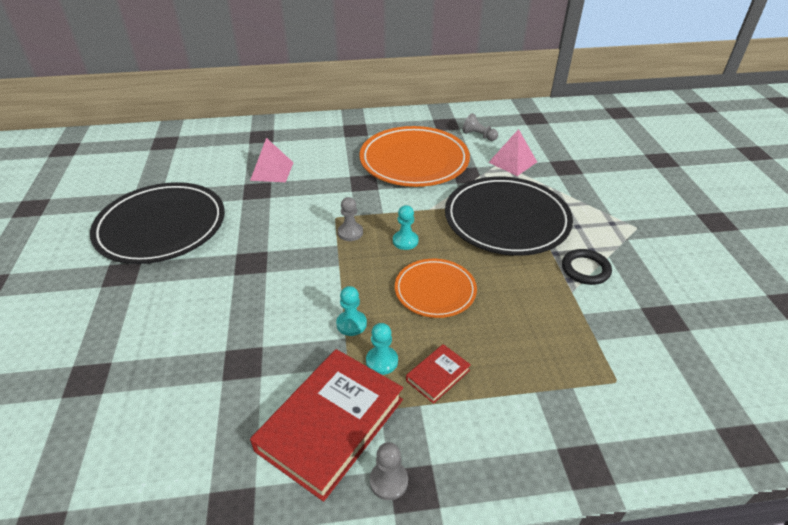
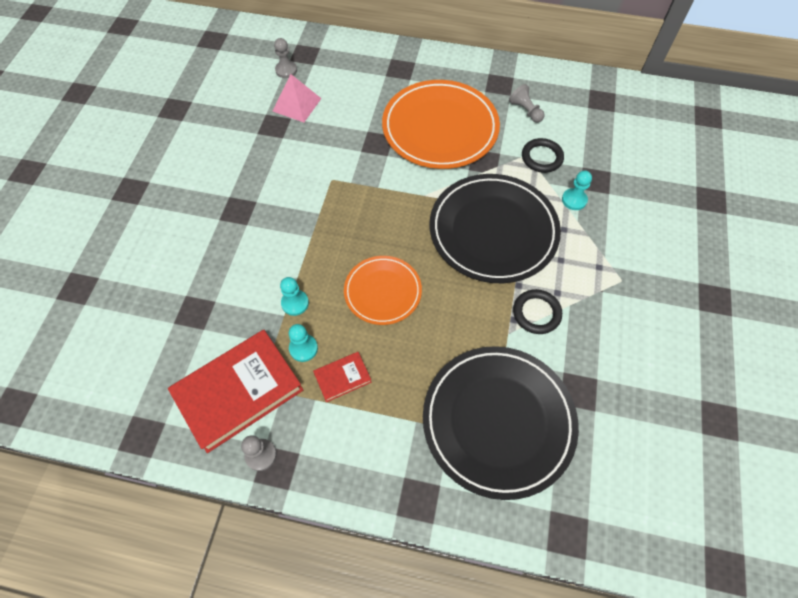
camera: 20 degrees right, 20 degrees up
black plate [90,182,225,264] -> black plate moved to [423,346,579,500]
grey pawn [338,197,363,241] -> grey pawn moved to [274,38,297,78]
turquoise pawn [393,205,419,250] -> turquoise pawn moved to [562,170,592,210]
pink pyramid [488,129,537,176] -> black ring [522,138,564,173]

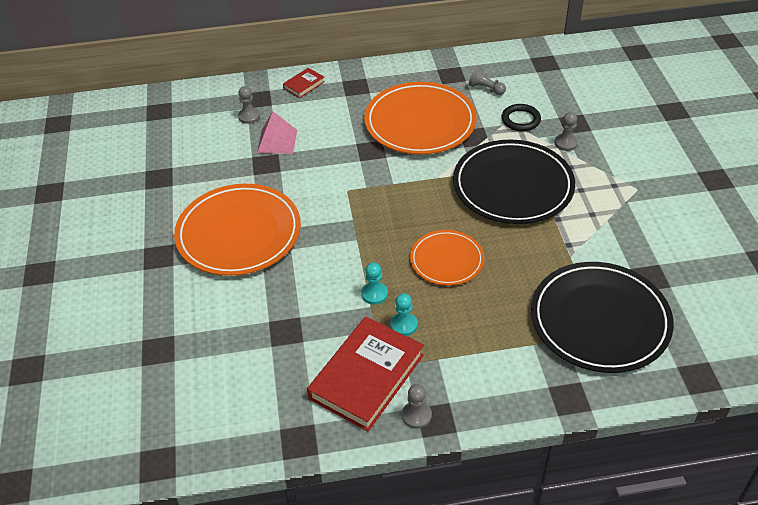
camera: 20 degrees left, 15 degrees down
red book [313,352,372,402] -> red book moved to [283,68,325,98]
black ring [513,289,562,334] -> none
turquoise pawn [562,170,592,210] -> grey pawn [555,112,578,151]
none -> orange plate [174,184,301,276]

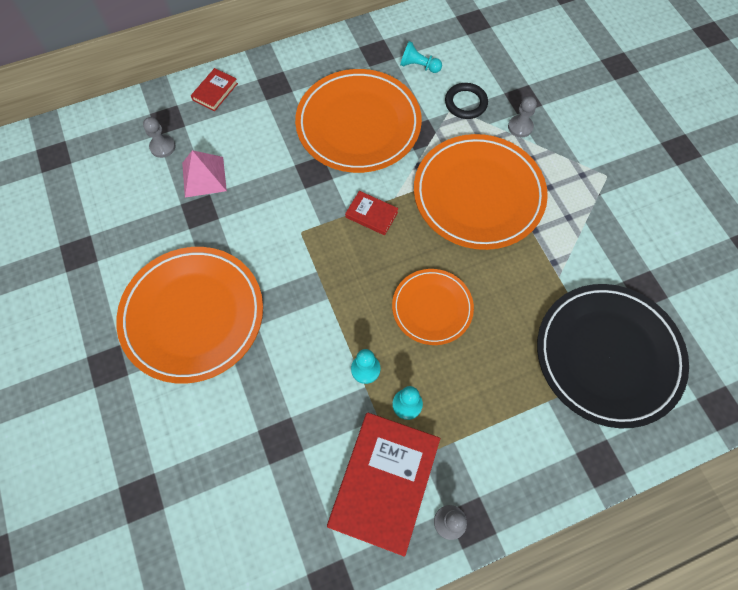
camera: 15 degrees left, 20 degrees up
black plate [453,139,575,224] -> orange plate [414,134,548,250]
grey pawn [469,66,506,95] -> turquoise pawn [400,41,442,73]
none -> red book [345,191,399,235]

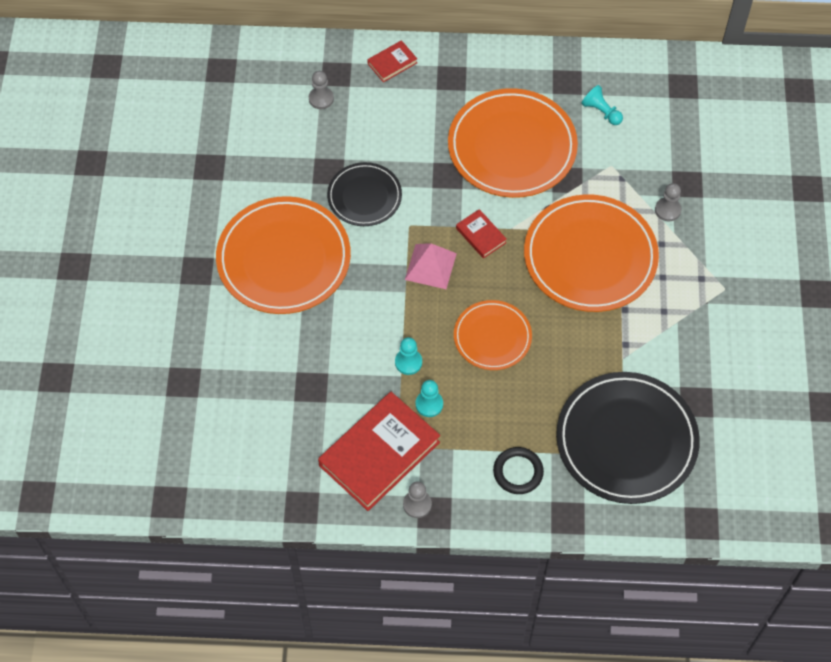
camera: 25 degrees right, 5 degrees down
pink pyramid [182,150,227,198] -> pink pyramid moved to [405,243,457,289]
black ring [445,83,488,119] -> black ring moved to [493,447,544,494]
none -> black plate [327,162,402,226]

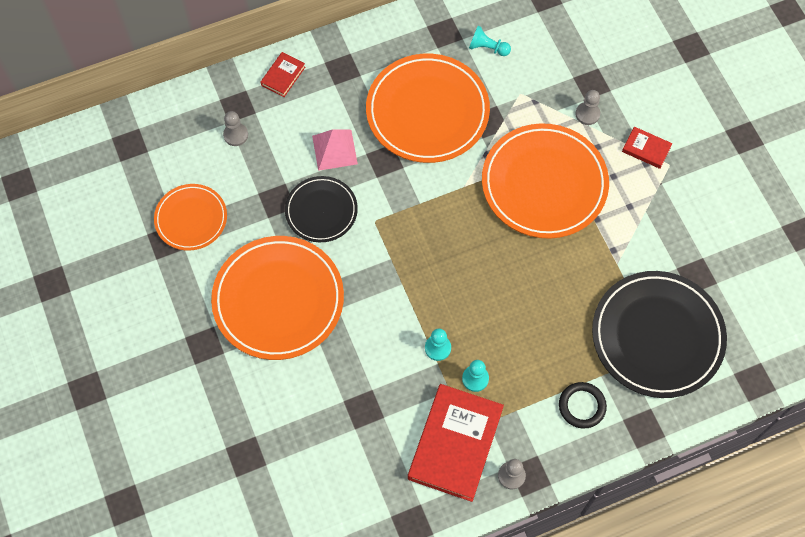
camera: 25 degrees left, 5 degrees up
pink pyramid [405,243,457,289] -> pink pyramid moved to [312,129,358,171]
orange plate [454,300,532,370] -> orange plate moved to [154,184,227,251]
red book [456,209,507,259] -> red book moved to [622,127,672,169]

